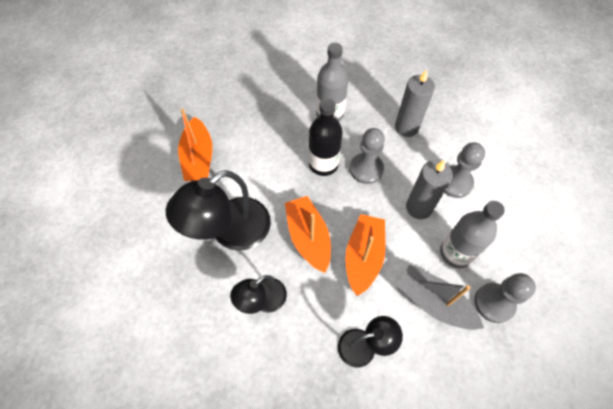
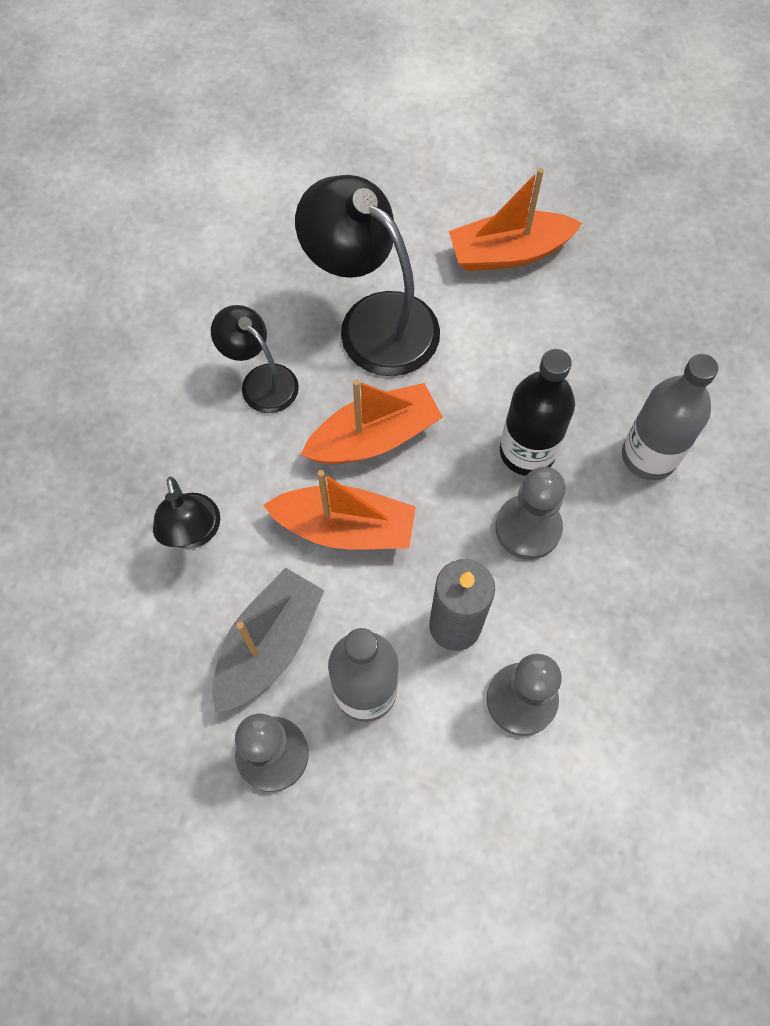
camera: 85 degrees right, 5 degrees up
grey candle [395,69,435,137] -> none

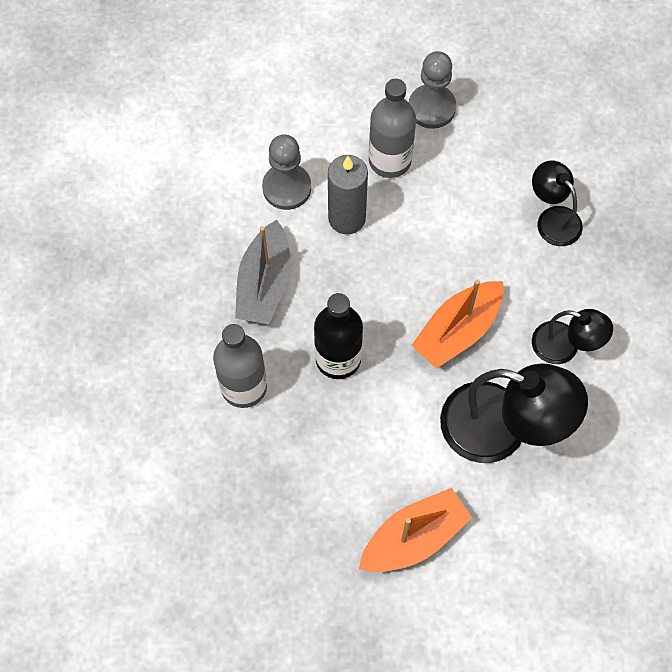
camera: 160 degrees right, 0 degrees up
grey boat [212,568,325,713] -> grey boat moved to [235,220,291,325]
orange boat [263,470,416,549] -> none
grey pawn [495,467,566,559] -> none

